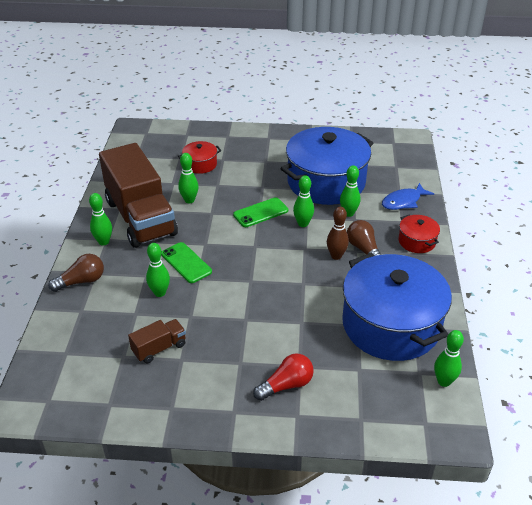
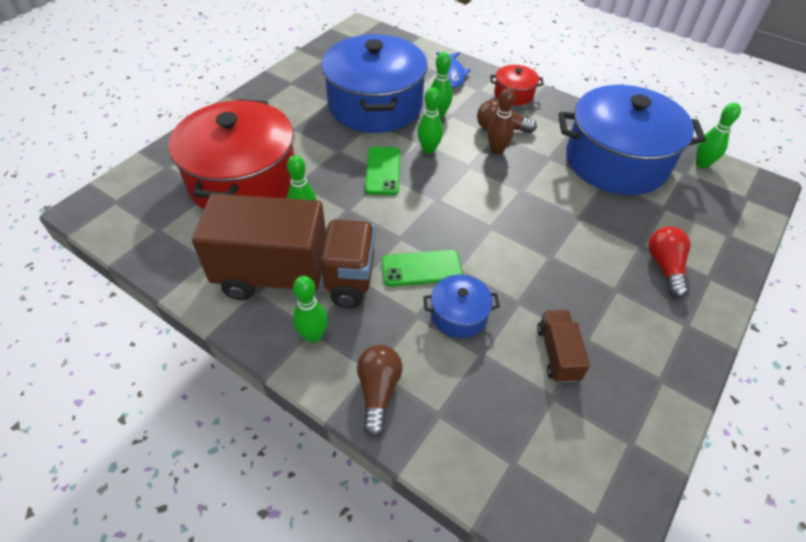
camera: 60 degrees left, 10 degrees up
green bowling pin [146,243,170,297] -> blue pot [423,275,500,338]
red pot [178,141,221,174] -> red pot [168,99,294,209], size x2.30

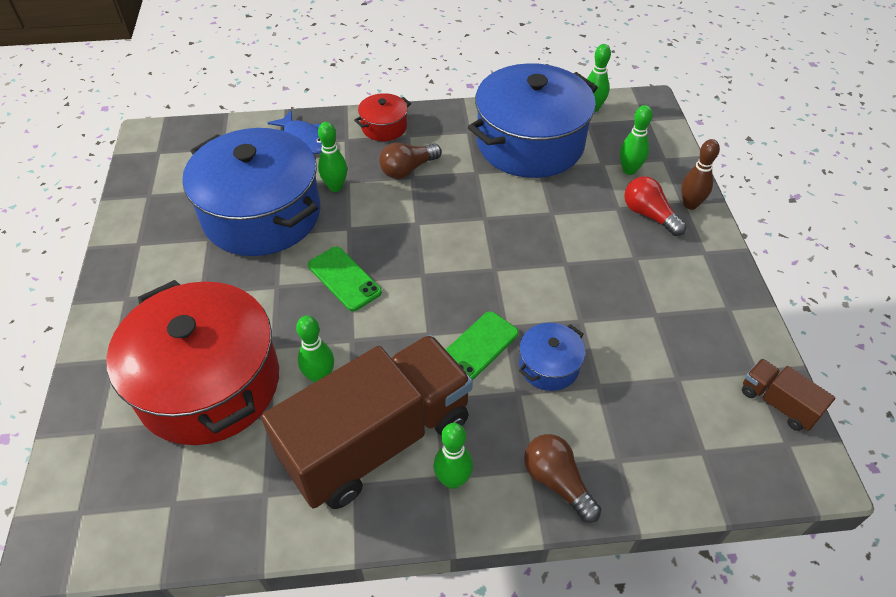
camera: 40 degrees left, 0 degrees up
green bowling pin [417,87,443,154] -> green bowling pin moved to [620,105,653,175]
brown bowling pin [488,88,515,155] -> brown bowling pin moved to [681,139,720,210]
brown truck [537,310,590,383] -> brown truck moved to [742,358,835,431]

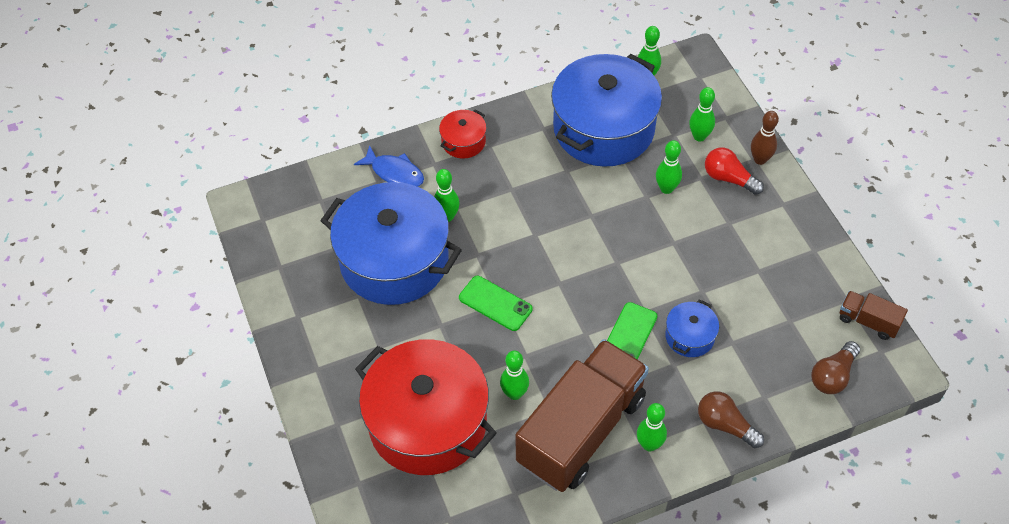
camera: 15 degrees left, 5 degrees up
brown light bulb [379,143,441,179] -> brown light bulb moved to [811,341,860,394]
none -> green bowling pin [656,140,682,194]

